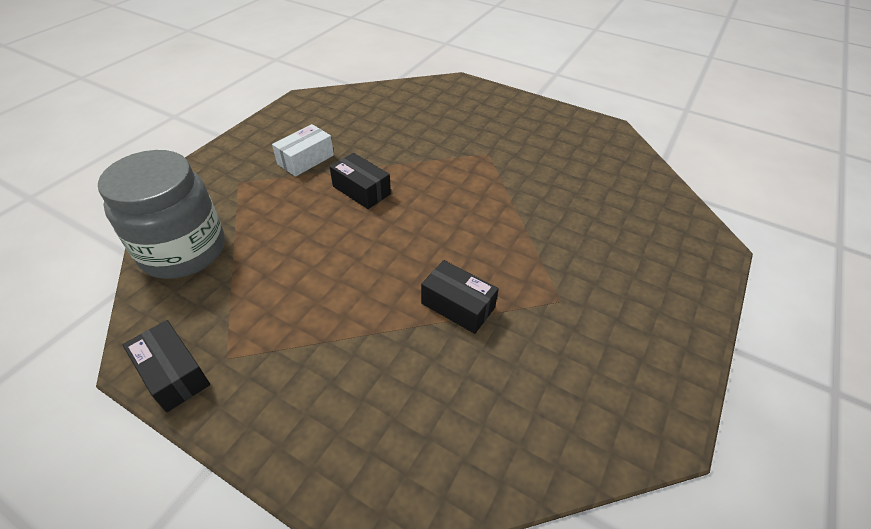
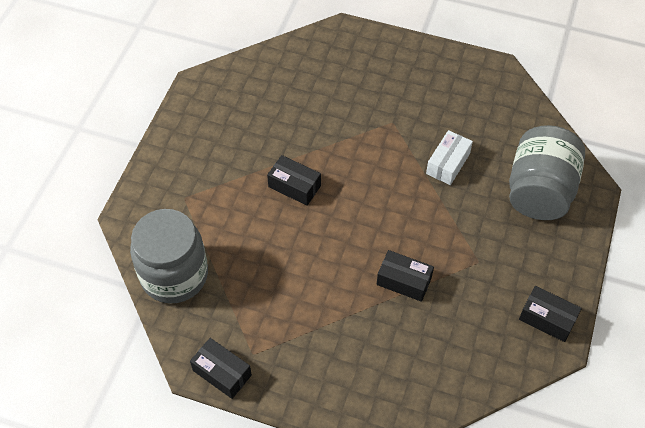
camera: 10 degrees left, 10 degrees up
white box [272,124,334,177] -> white box moved to [426,130,473,185]
none -> grey jar [509,125,585,220]
none -> black box [519,286,582,342]

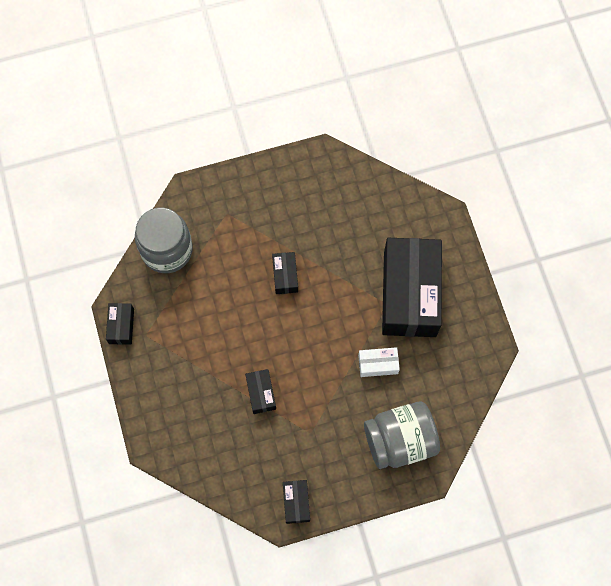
camera: 55 degrees right, 15 degrees up
none -> black box [382,238,442,337]

